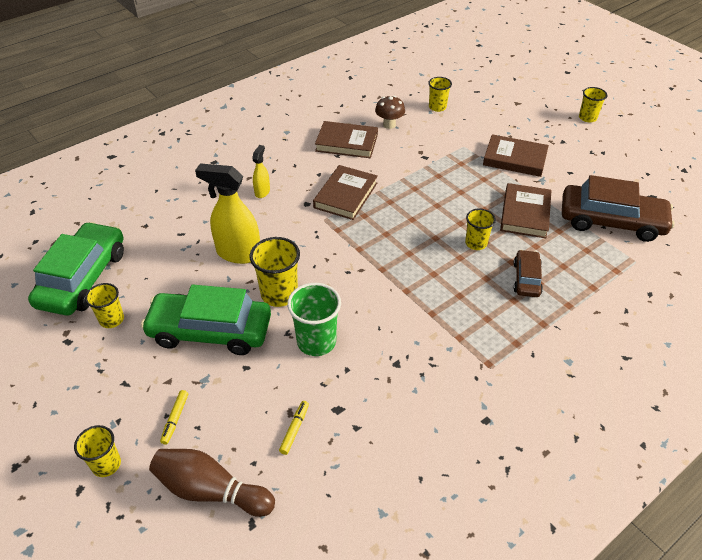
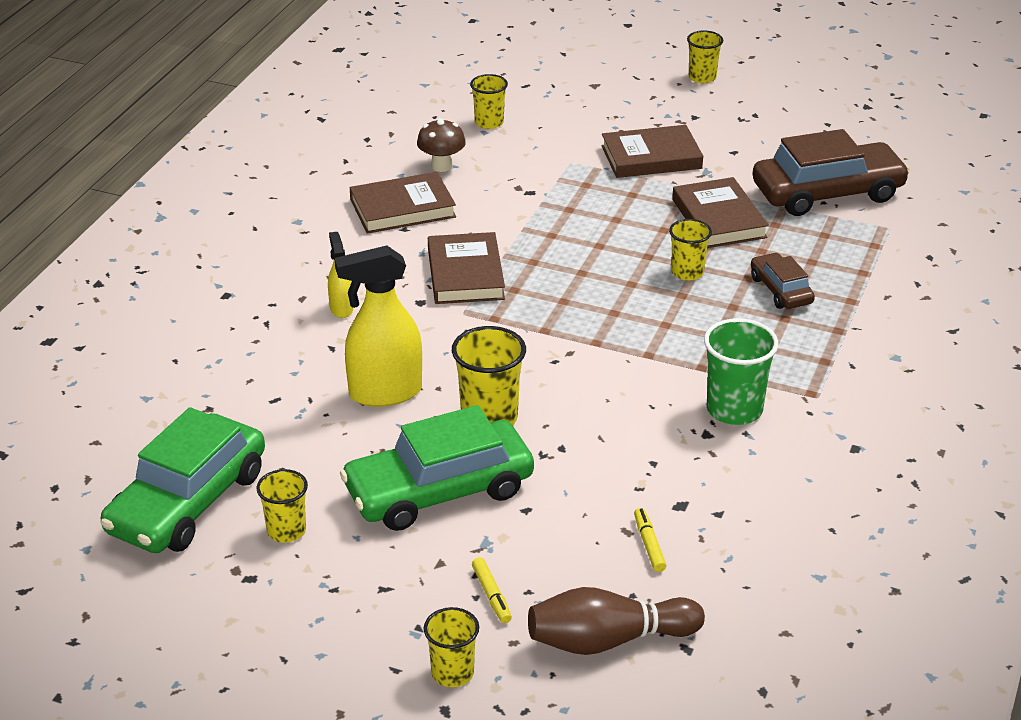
camera: 30 degrees left, 10 degrees down
green car [28,222,124,315] -> green car turned 135 degrees counterclockwise [100,407,265,553]
green cup [287,283,341,356] -> green cup moved to [704,318,778,425]

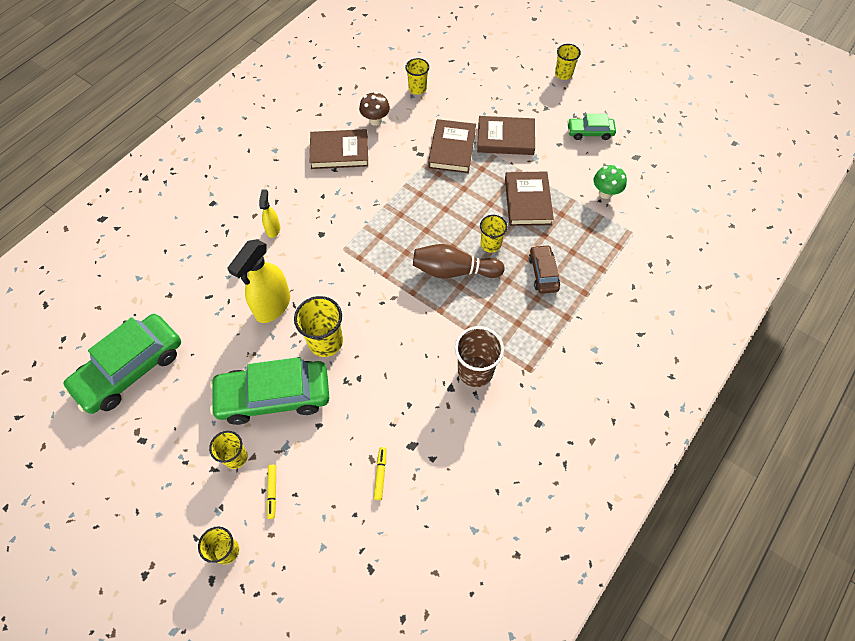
camera: 15 degrees right, 25 degrees up
yellow cup [256,469,308,543] -> yellow cup moved to [209,431,248,469]
yellow spray bottle [335,245,422,407] -> yellow spray bottle turned 60 degrees counterclockwise [227,239,290,323]
brown book [428,232,505,304] -> brown book moved to [428,119,476,173]
brown bowling pin [528,587,705,655] -> brown bowling pin moved to [413,244,505,279]
green cup [704,318,778,425] -> brown cup [455,326,504,387]
brown car [753,129,910,216] -> green mushroom [594,165,627,199]
none -> green car [567,114,616,140]

